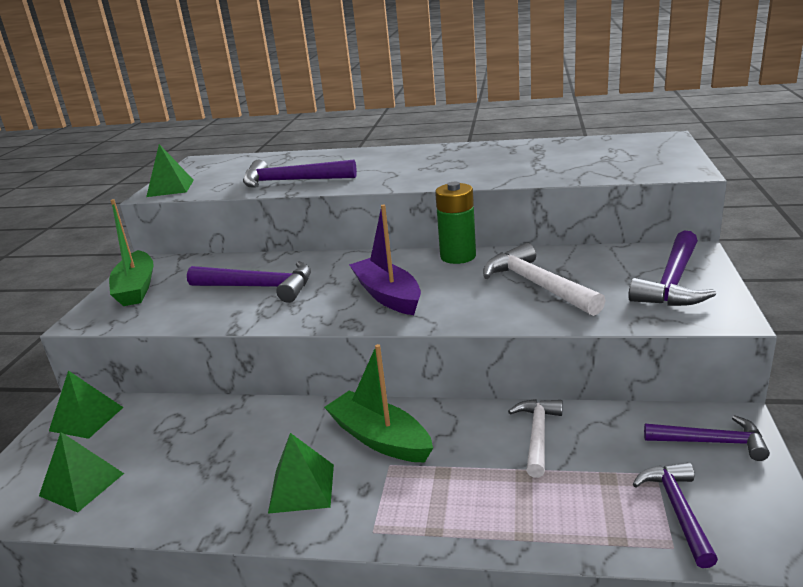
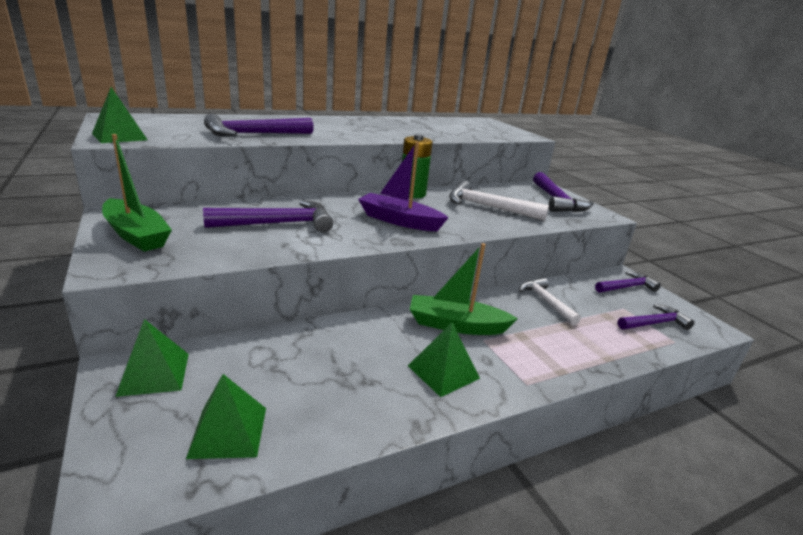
camera: 40 degrees left, 0 degrees up
purple hammer [633,462,718,568] -> purple hammer turned 105 degrees clockwise [618,304,694,330]

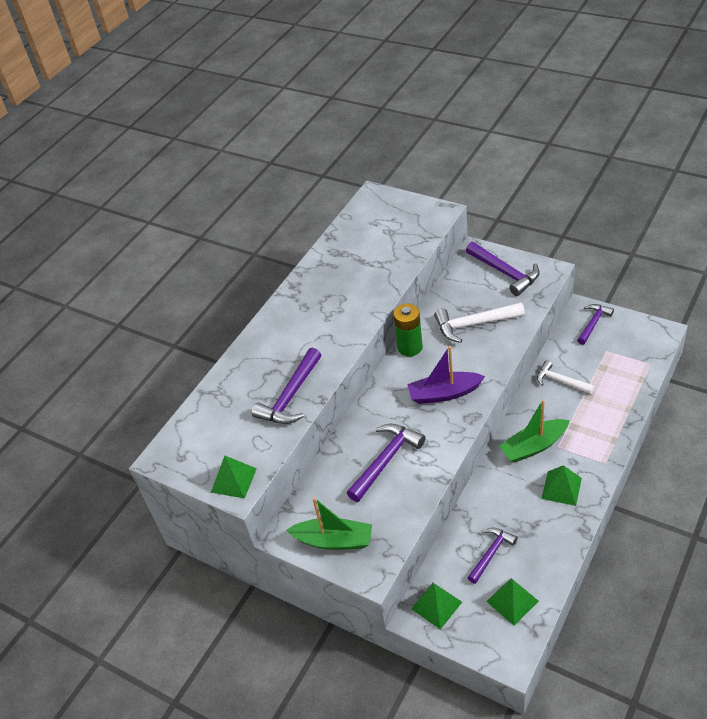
camera: 25 degrees left, 20 degrees up
purple hammer [618,304,694,330] -> purple hammer moved to [467,528,518,584]

